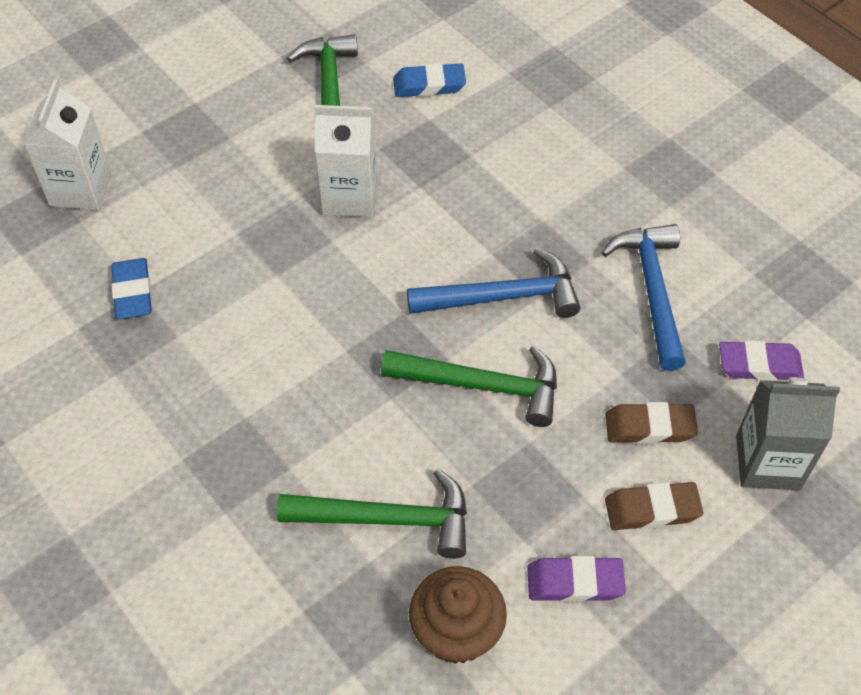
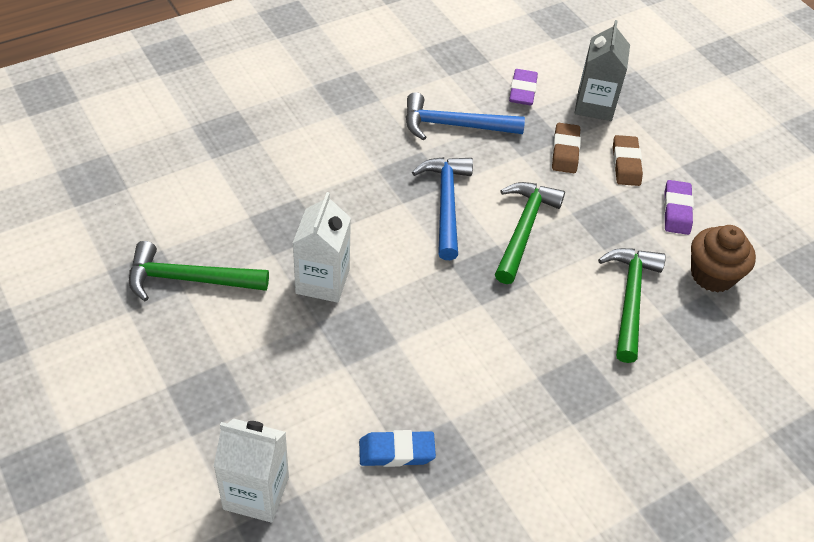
camera: 85 degrees left, 5 degrees down
blue eraser [393,63,466,97] -> none

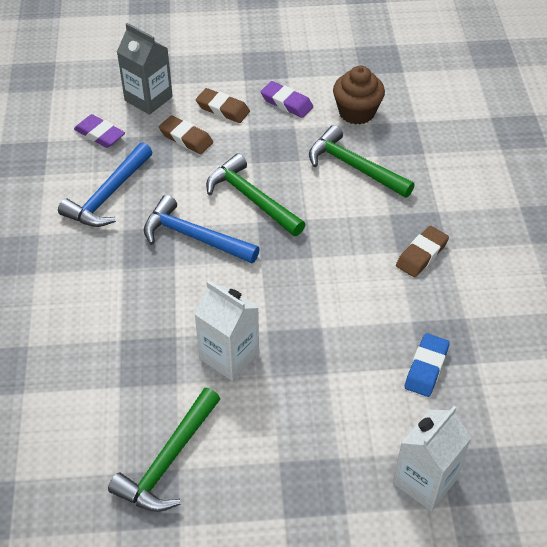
camera: 60 degrees left, 0 degrees up
none -> brown eraser [396,226,449,277]

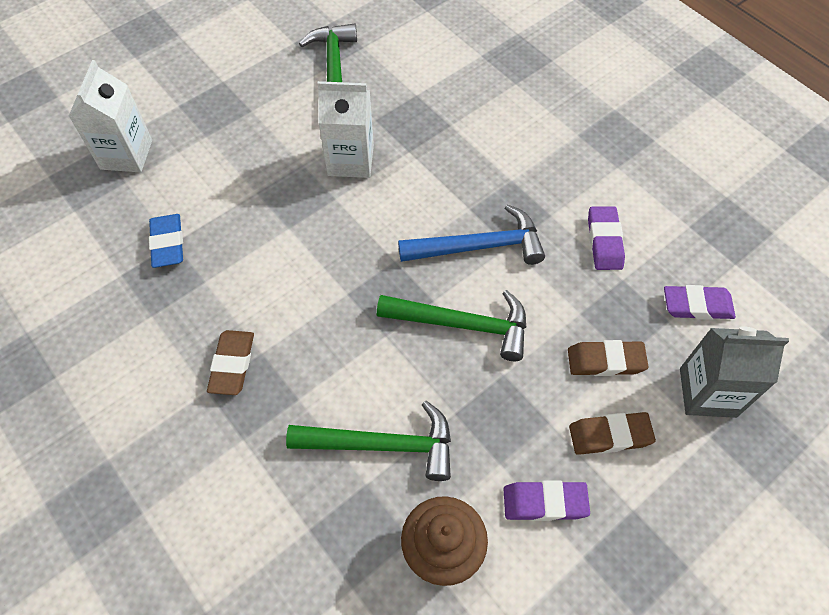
camera: 145 degrees right, 10 degrees up
blue hammer [58,142,153,227] -> purple eraser [588,206,625,270]

